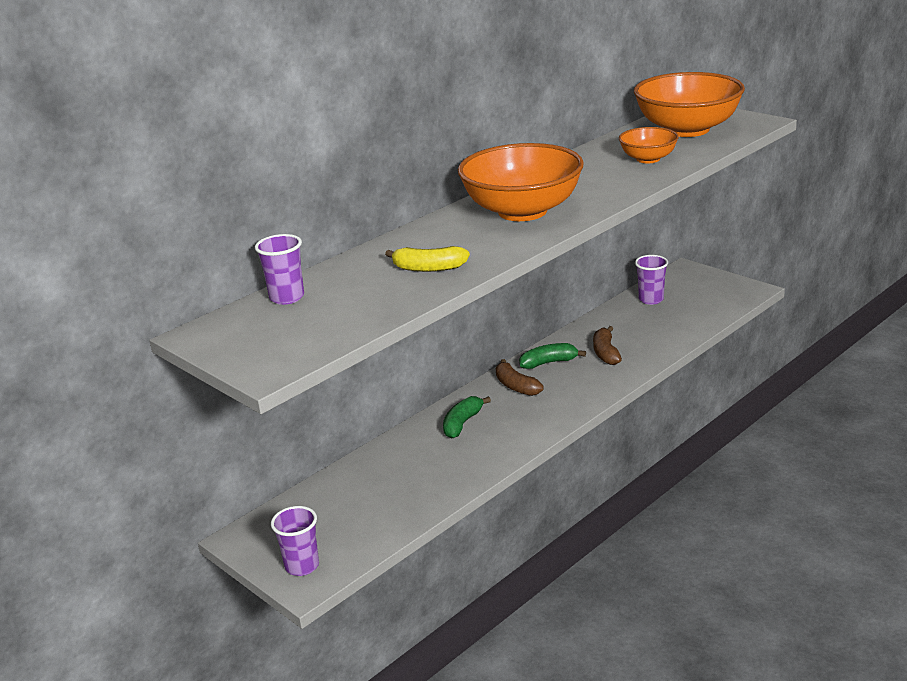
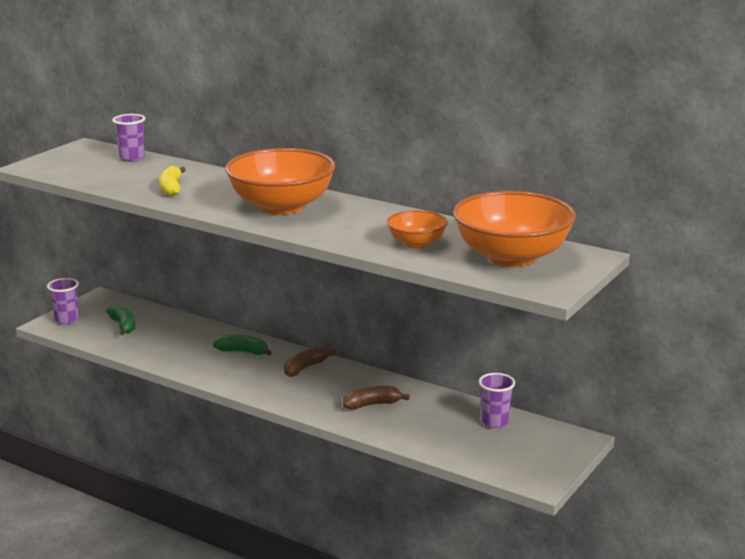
camera: 75 degrees right, 5 degrees down
green banana [519,343,586,369] -> green banana moved to [106,305,135,335]

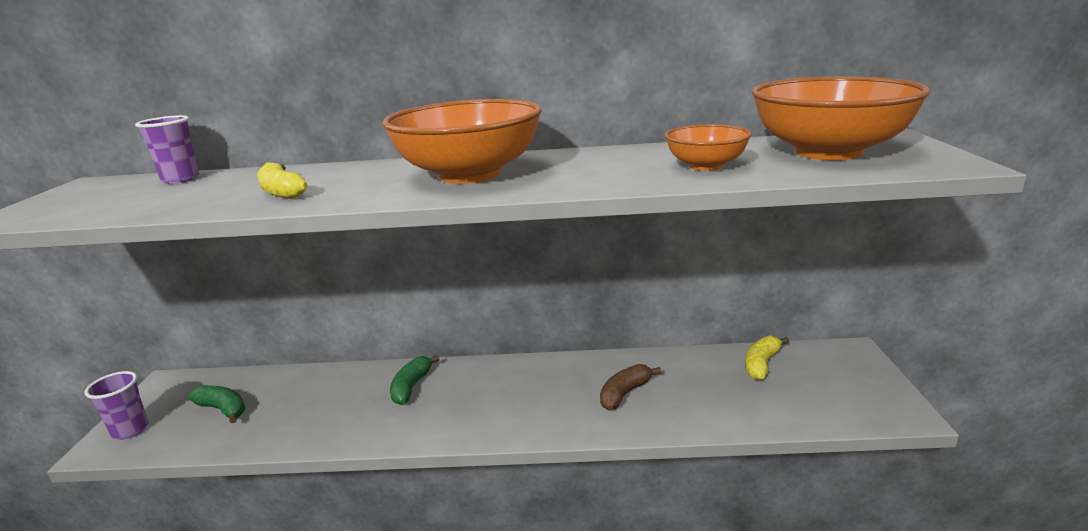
camera: 30 degrees left, 0 degrees up
green banana [213,335,272,356] -> green banana turned 60 degrees counterclockwise [390,355,440,405]
brown banana [284,346,336,377] -> none
purple cup [478,373,515,429] -> yellow banana [745,335,789,380]

